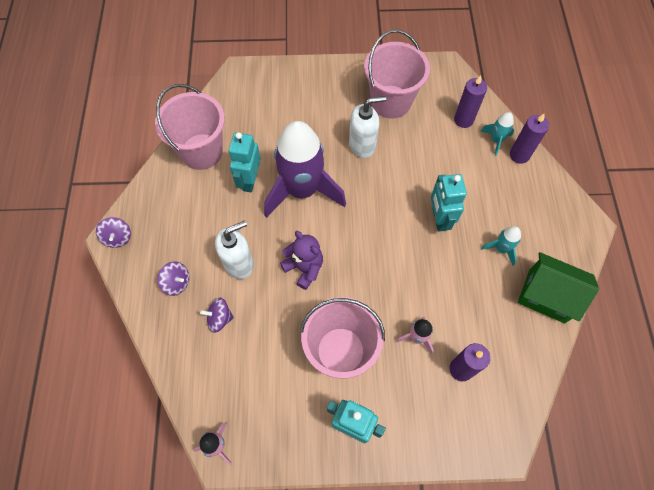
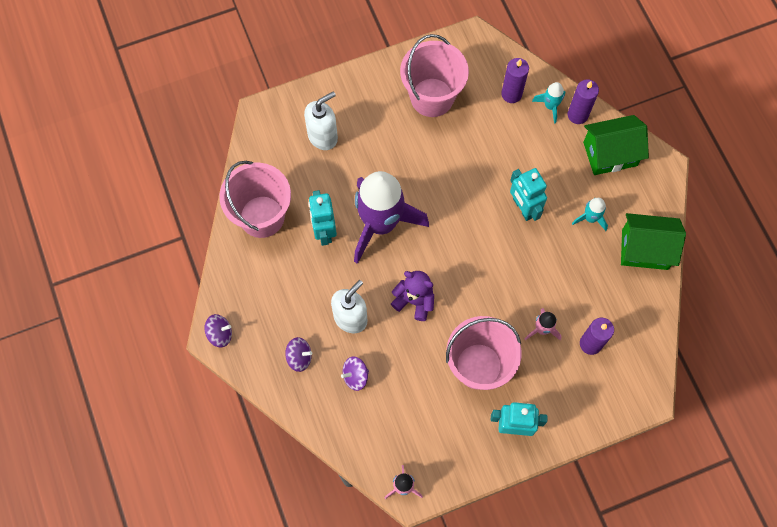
camera: 20 degrees left, 5 degrees up
purple spinning top [96,217,131,248] -> purple spinning top turned 60 degrees counterclockwise [205,314,232,347]
white soap dispenser [349,96,386,158] -> white soap dispenser moved to [304,92,338,150]
none -> green house [583,115,649,175]

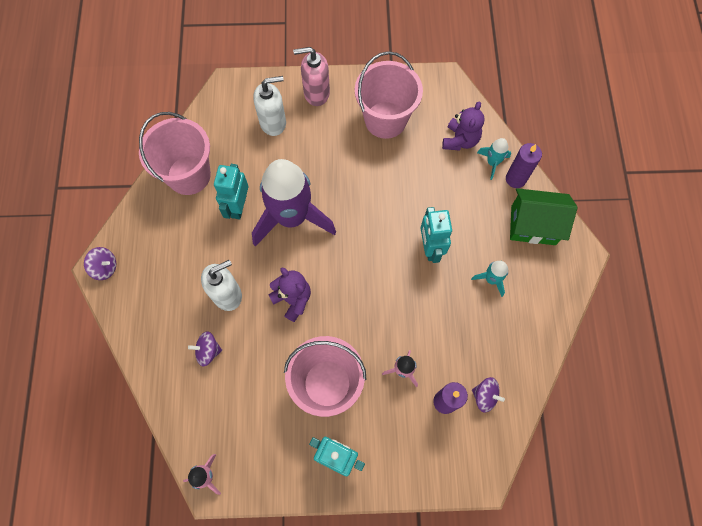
camera: 20 degrees right, 0 degrees up
purple spinning top [285,337,312,372] -> purple spinning top moved to [472,377,505,413]
purple candle [501,58,529,103] -> purple teddy bear [442,101,485,151]
green house [621,213,686,270] -> none
none -> pink soap dispenser [293,47,330,106]

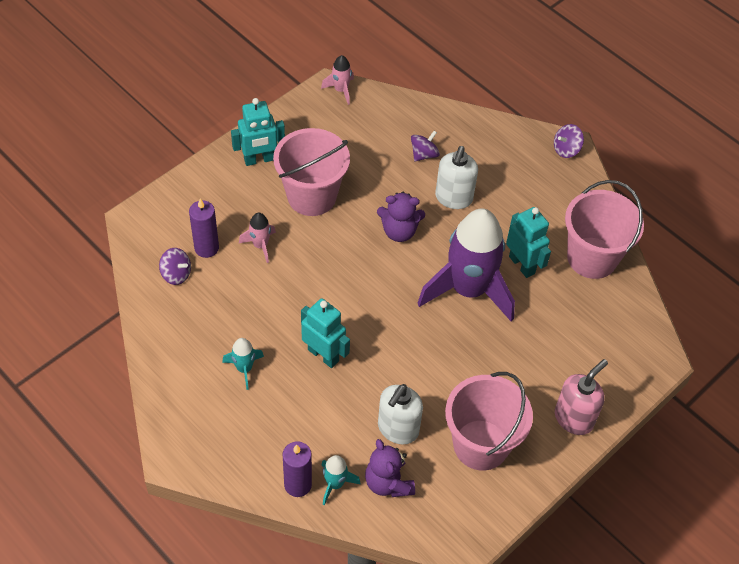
camera: 135 degrees right, 15 degrees down
white soap dispenser [253,76,286,136] -> white soap dispenser moved to [378,384,423,444]
purple spinning top [472,377,505,413] -> purple spinning top turned 135 degrees counterclockwise [159,248,191,285]
green house [510,188,577,245] -> none

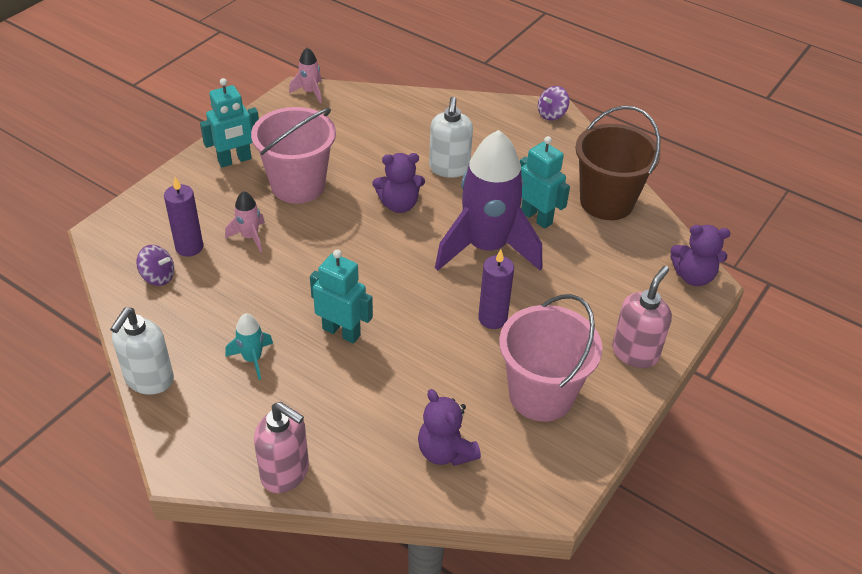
camera: 10 degrees left, 10 degrees down
purple candle [283,441,312,497] -> purple candle moved to [478,250,514,329]
turquoise rocket [322,455,360,505] -> none
white soap dispenser [378,384,423,444] -> white soap dispenser moved to [110,308,174,395]
purple spinning top [411,131,440,161] -> none
pink bucket [565,180,644,279] -> brown bucket [576,106,661,220]
none -> pink soap dispenser [254,402,309,493]
none -> purple teddy bear [670,225,730,286]

